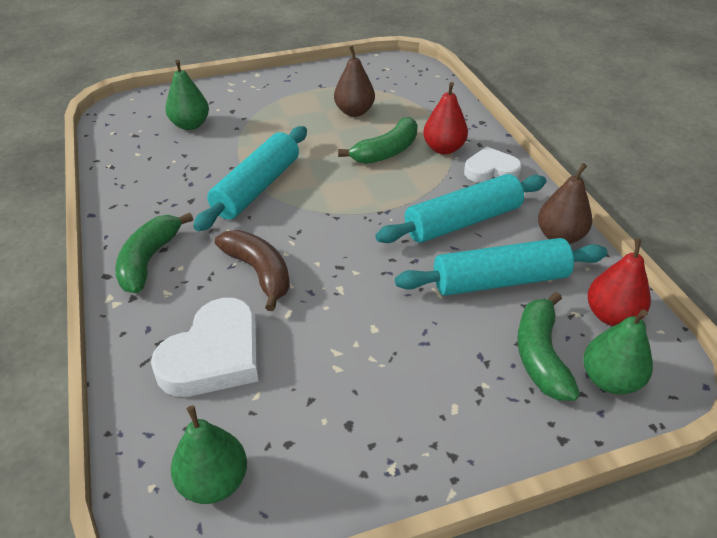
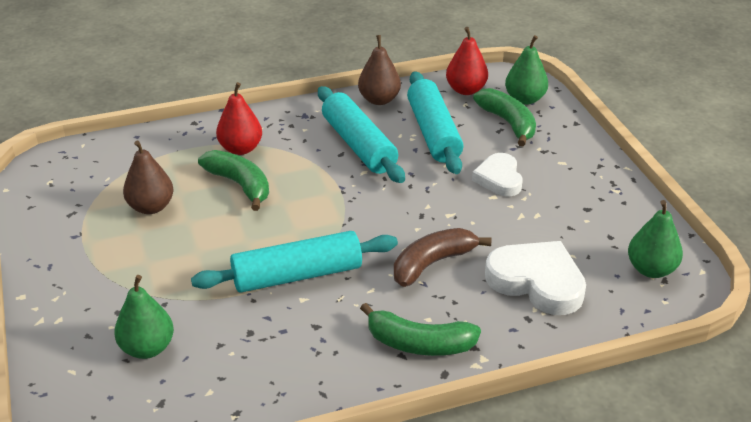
camera: 90 degrees left, 5 degrees down
turquoise rolling pin [193,126,307,231] -> turquoise rolling pin turned 45 degrees counterclockwise [191,231,398,293]
white heart [464,147,522,182] -> white heart moved to [472,153,523,197]
green banana [517,292,580,401] -> green banana turned 120 degrees counterclockwise [473,88,536,146]

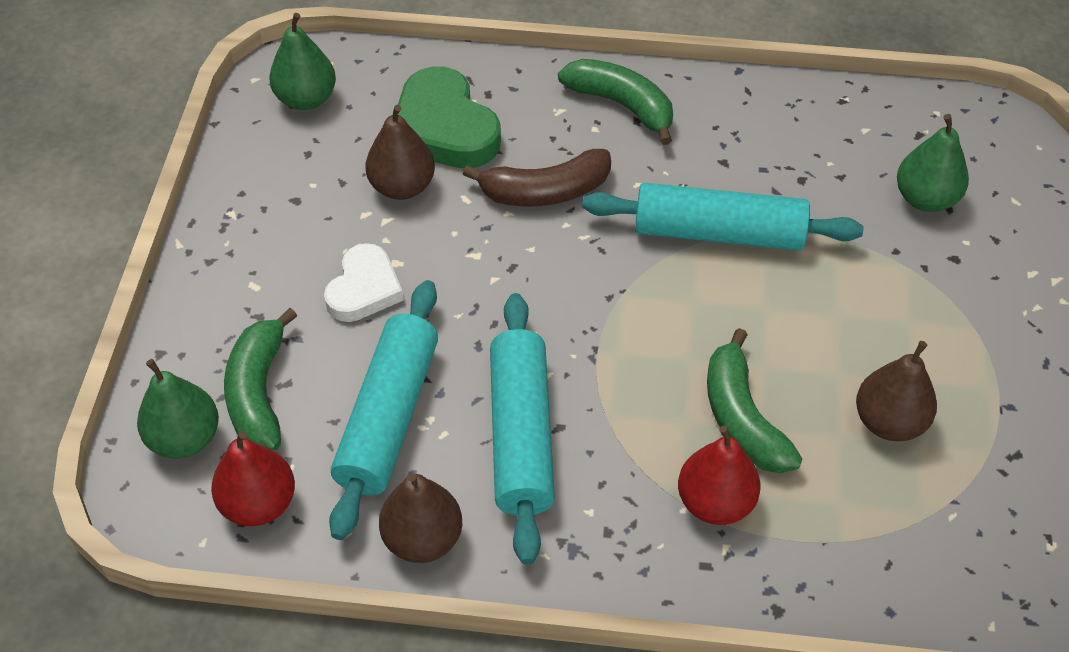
camera: 155 degrees left, 15 degrees up
white heart [485,241,586,315] -> green heart [398,66,501,168]
none -> brown pear [366,105,435,200]

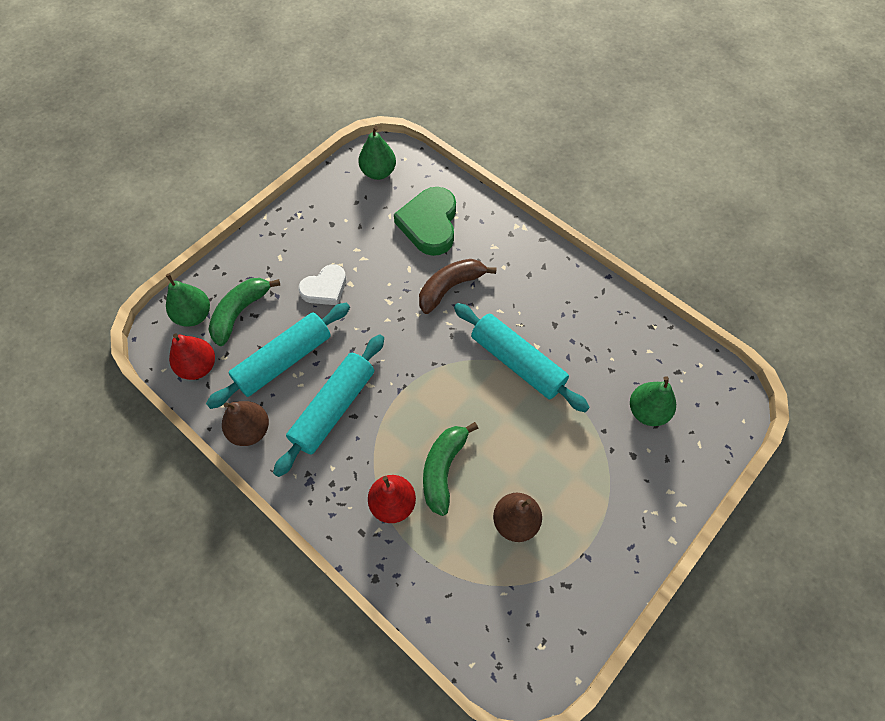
camera: 35 degrees right, 10 degrees up
brown pear [366,105,435,200] -> none
brown banana [463,149,611,207] -> brown banana turned 120 degrees clockwise [419,259,497,314]
green banana [558,59,673,145] -> none

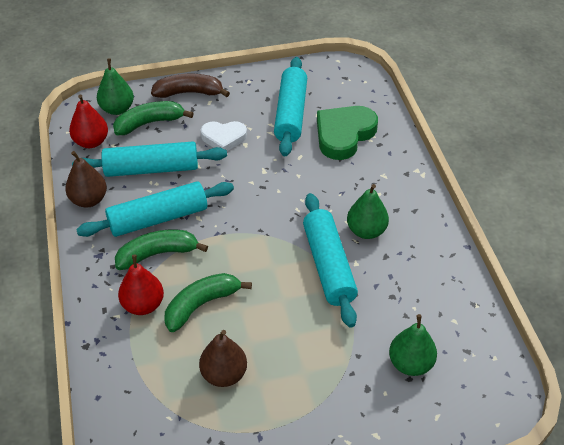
camera: 35 degrees right, 15 degrees down
green pear [358,126,396,180] -> green pear moved to [347,184,389,239]
brown banana [419,259,497,314] -> brown banana moved to [151,74,230,98]
none -> green banana [115,230,208,270]
none -> turquoise rolling pin [274,57,307,156]

